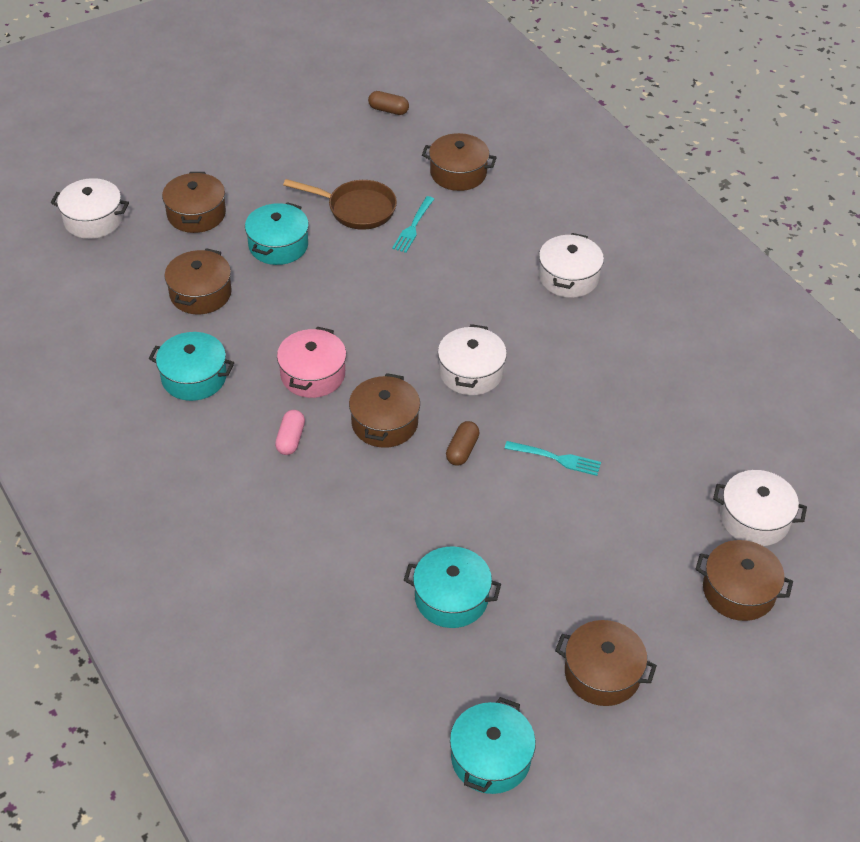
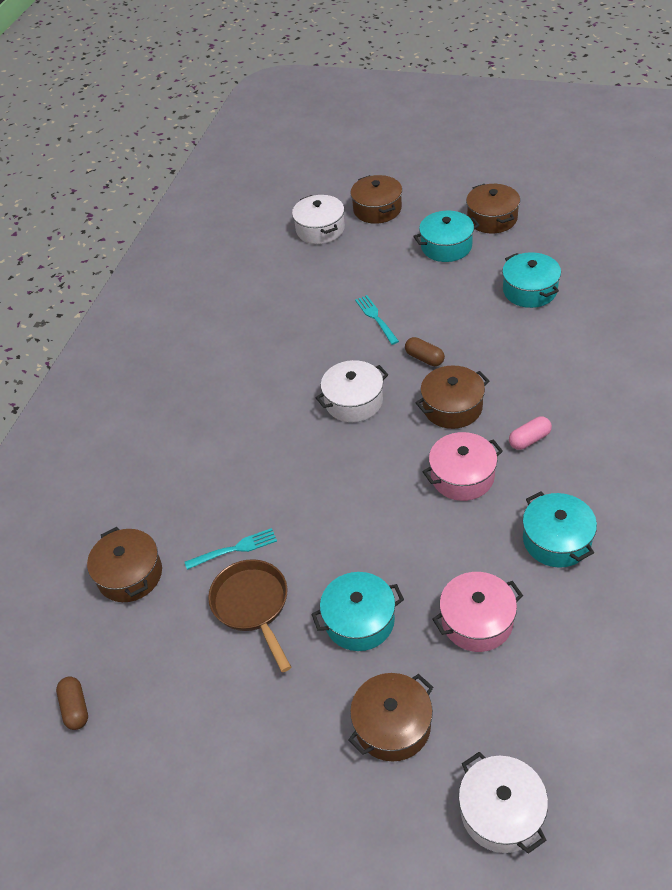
camera: 125 degrees left, 0 degrees up
brown pot [164,248,232,314] -> pink pot [432,572,523,652]
brown capsule [446,421,479,465] -> brown capsule turned 60 degrees clockwise [405,337,445,366]
turquoise pot [450,697,536,794] -> turquoise pot moved to [413,211,480,262]
white pot [539,233,604,298] -> none

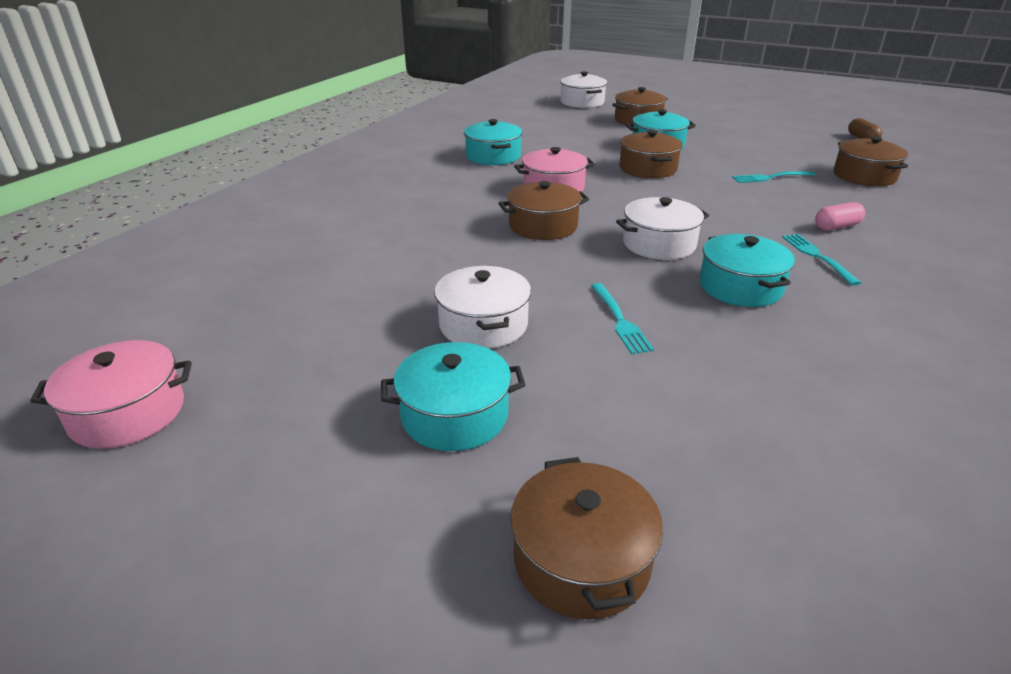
camera: 175 degrees left, 15 degrees down
brown pan [208,559,291,672] -> none
white pot [292,195,345,244] -> white pot moved to [434,266,531,348]
brown capsule [405,337,445,366] -> none
pink pot [432,572,523,652] -> pink pot moved to [30,340,192,449]
brown pot [466,184,520,233] -> brown pot moved to [620,130,683,178]
turquoise pot [502,252,561,308] -> turquoise pot moved to [699,234,795,307]
pink capsule [509,417,552,450] -> pink capsule moved to [815,202,865,230]
none -> turquoise fork [782,234,861,286]

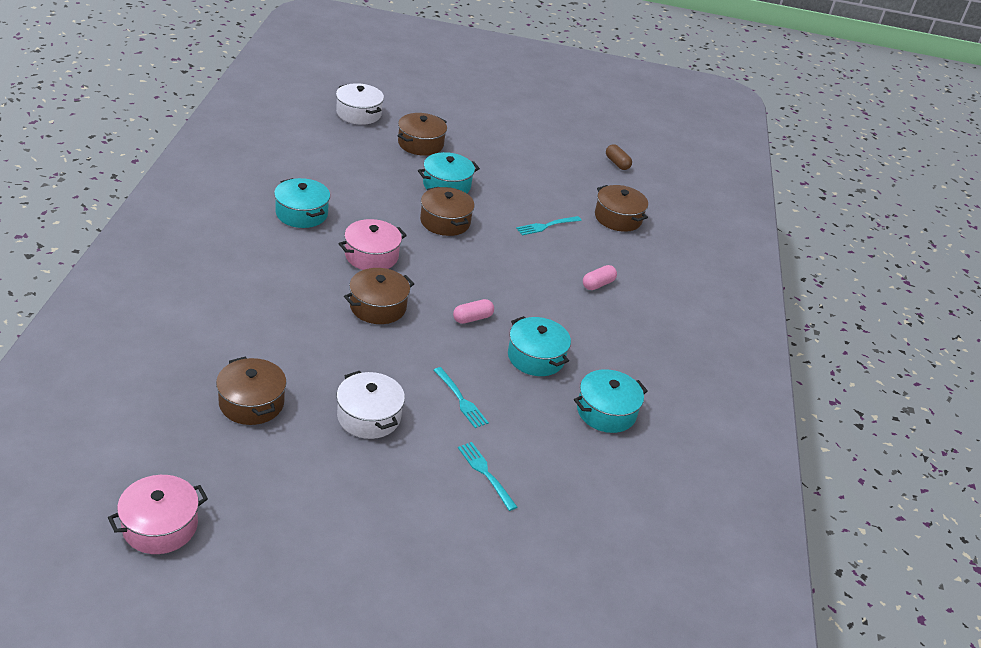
camera: 25 degrees left, 5 degrees up
turquoise pot [381,342,525,451] -> turquoise pot moved to [574,369,648,433]
brown pot [510,457,663,619] -> brown pot moved to [216,357,287,425]
white pot [616,197,709,260] -> pink capsule [453,299,494,324]
turquoise fork [782,234,861,286] -> turquoise fork moved to [458,442,517,511]

